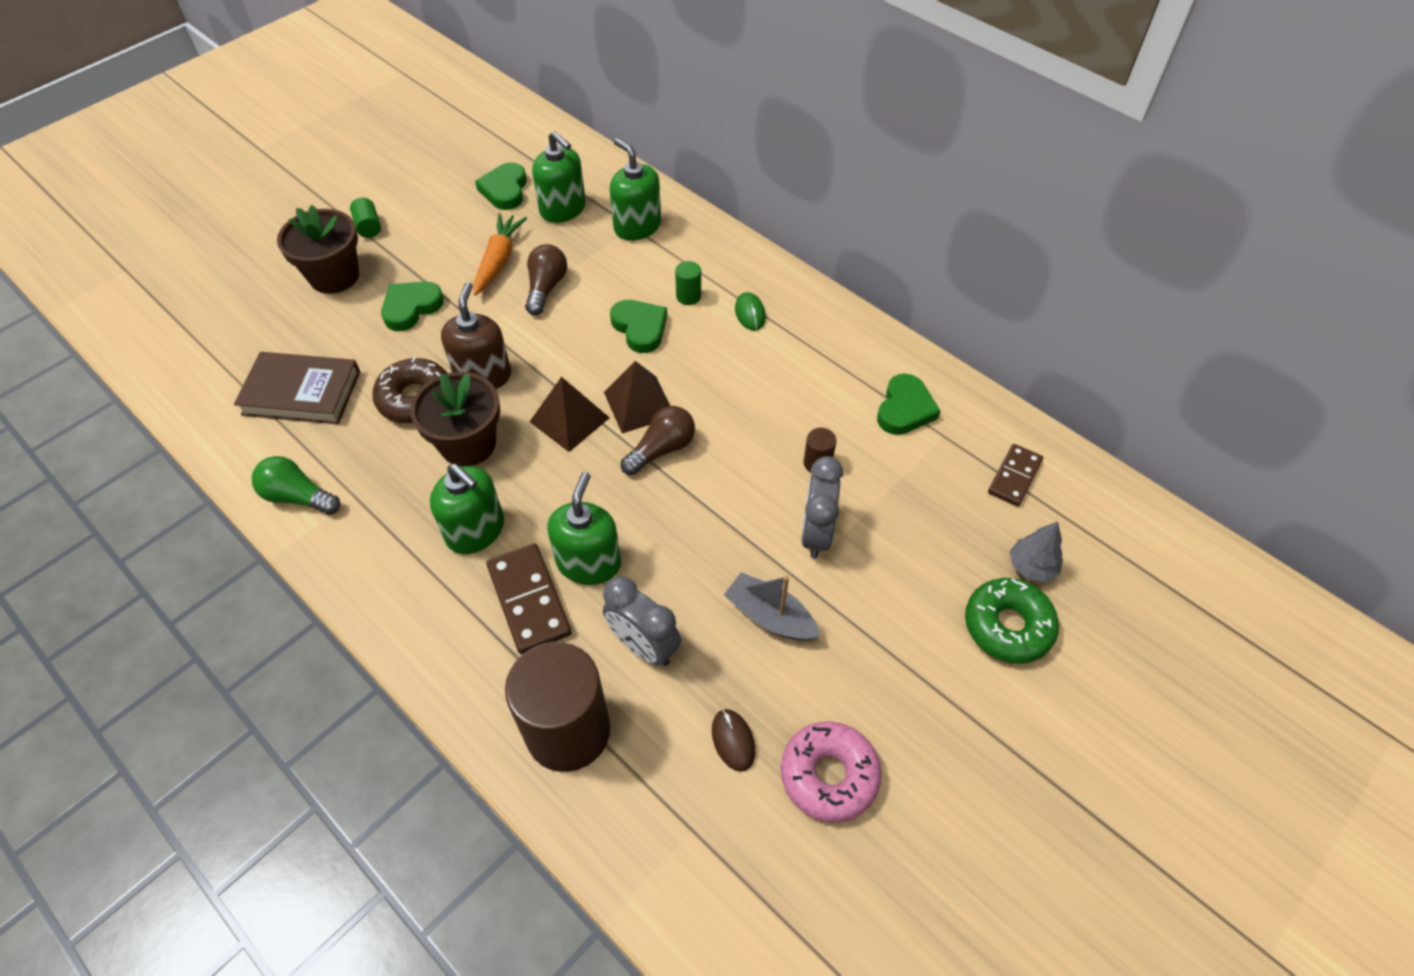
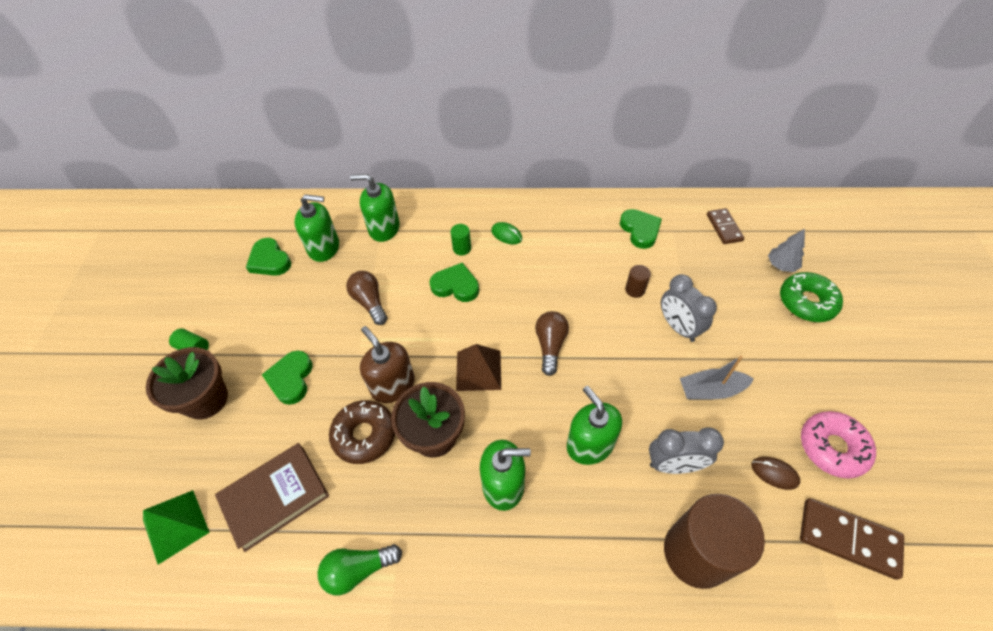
camera: 40 degrees left, 0 degrees up
orange carrot [473,213,527,296] -> none
brown domino [487,544,572,654] -> brown domino moved to [800,498,904,580]
brown pyramid [604,361,670,433] -> none
none -> green pyramid [143,490,210,565]

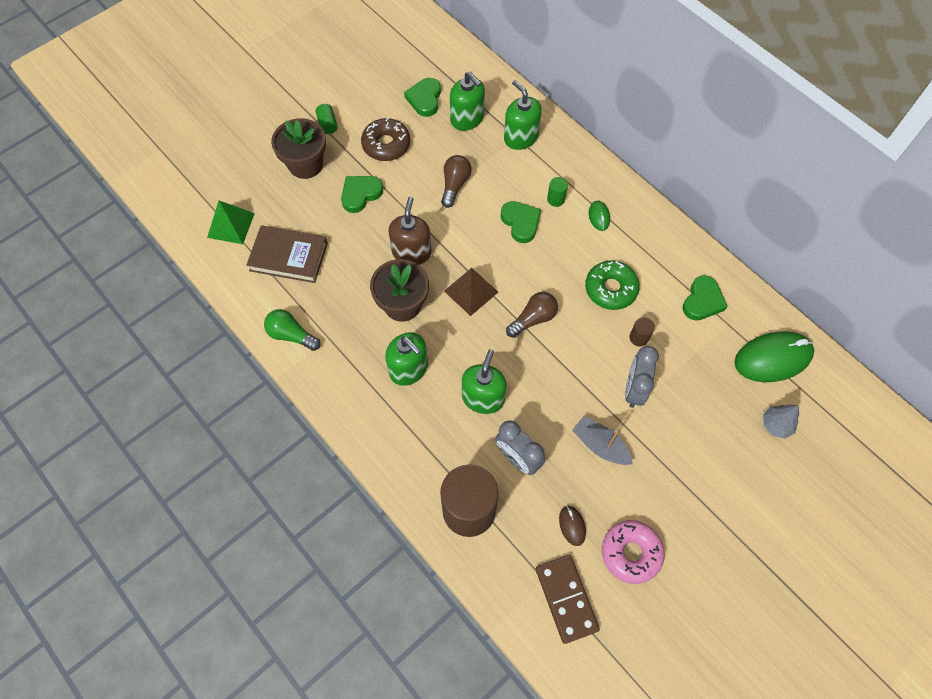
camera: 45 degrees right, 10 degrees up
brown donut [329,400,395,464] -> brown donut moved to [361,117,410,161]
brown domino [707,208,744,244] -> green mouse [734,331,814,382]
green donut [780,272,843,322] -> green donut moved to [585,260,640,310]

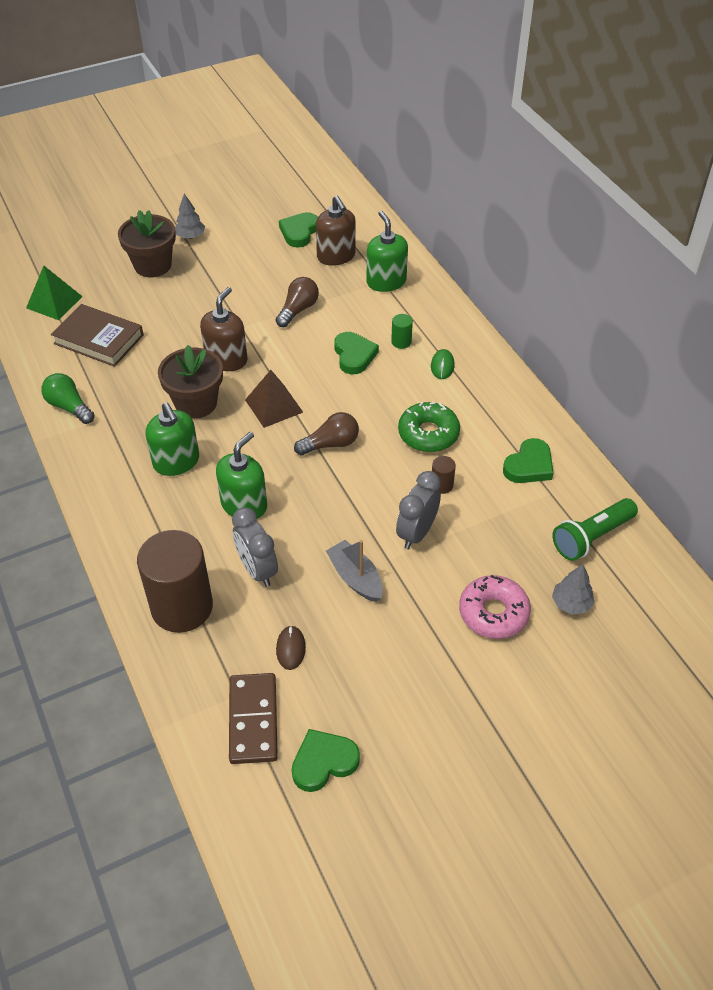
camera: 15 degrees right, 15 degrees down
green cylinder [315,104,338,134] -> grey tree [175,193,205,239]
green heart [341,176,383,213] -> green heart moved to [292,729,360,792]
brown donut [361,117,410,161] -> none
green soap dispenser [450,72,485,131] -> brown soap dispenser [316,196,356,266]
pink donut [602,520,665,584] -> pink donut moved to [459,575,531,639]
green mouse [734,331,814,382] -> green flashlight [552,498,638,561]

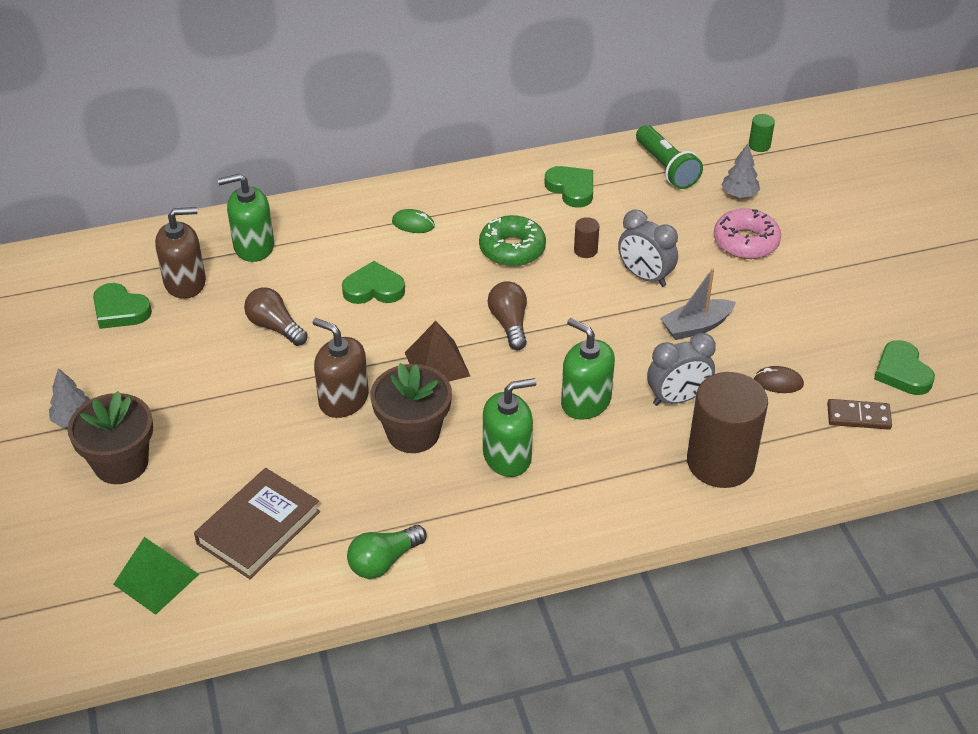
camera: 80 degrees left, 5 degrees down
brown domino [229,673,278,764] -> brown domino [827,399,892,430], size x0.67
green cylinder [391,314,413,349] -> green cylinder moved to [749,114,775,152]

